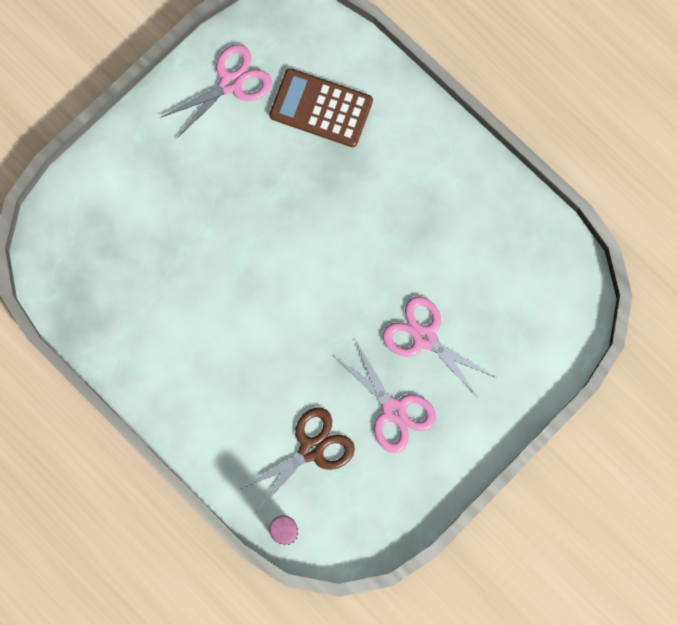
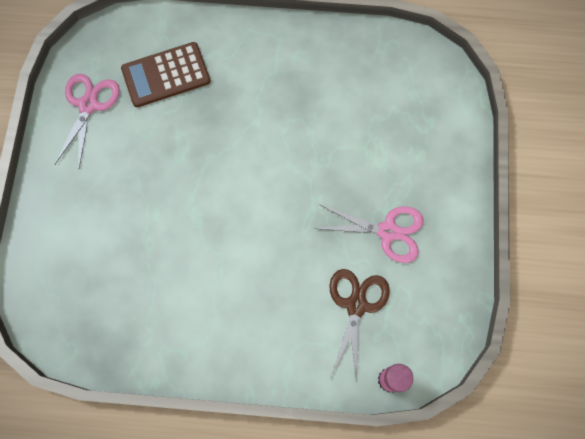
camera: 40 degrees left, 5 degrees down
pink scissors [382,296,496,399] -> none

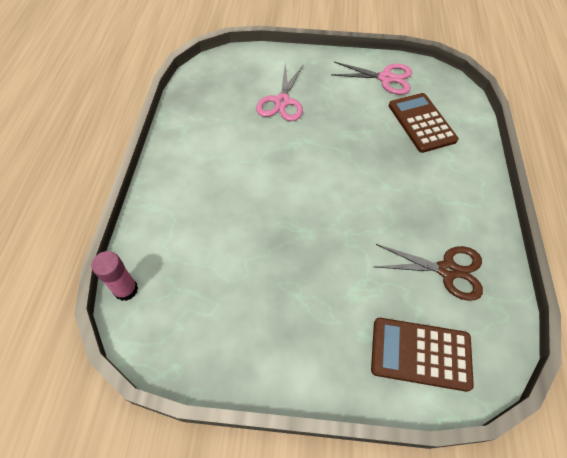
camera: 90 degrees right, 15 degrees down
pink scissors [315,204,424,263] -> pink scissors moved to [256,64,304,121]
brown scissors [329,269,390,382] -> brown scissors moved to [375,244,483,301]
none -> brown calculator [371,318,474,392]

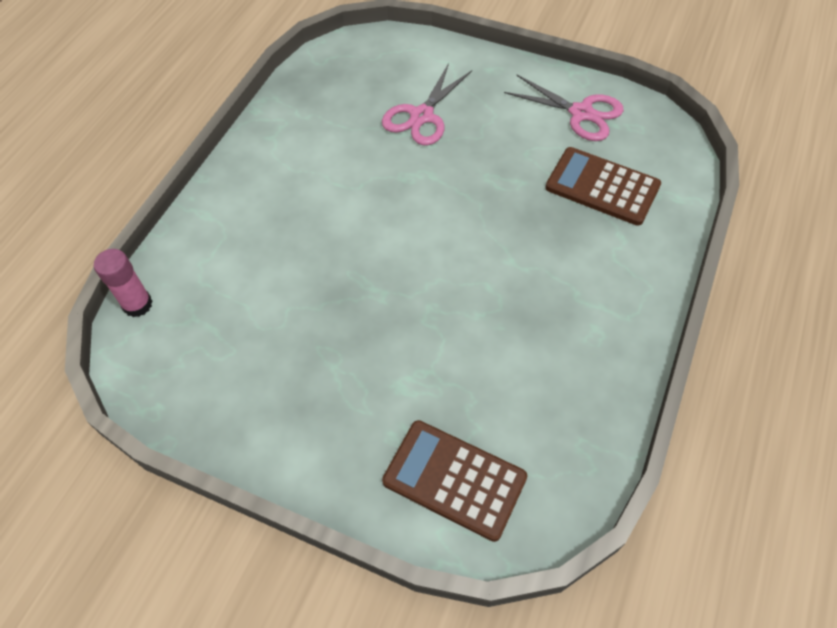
camera: 20 degrees right, 0 degrees up
brown scissors [375,244,483,301] -> none
brown calculator [389,93,458,153] -> brown calculator turned 60 degrees counterclockwise [545,147,661,226]

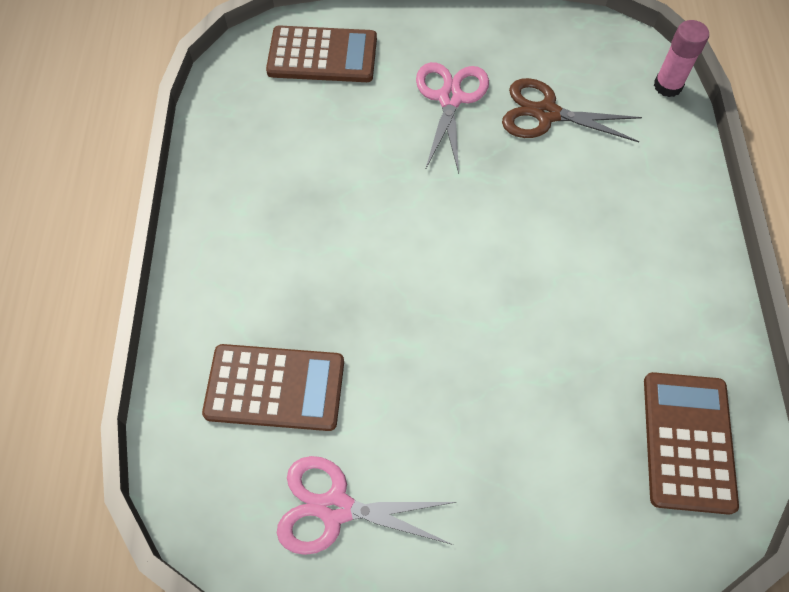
camera: 155 degrees right, 5 degrees up
pink scissors [382,63,472,145] -> pink scissors moved to [416,62,489,174]
none -> brown scissors [502,78,642,142]
none -> brown calculator [644,372,739,515]

